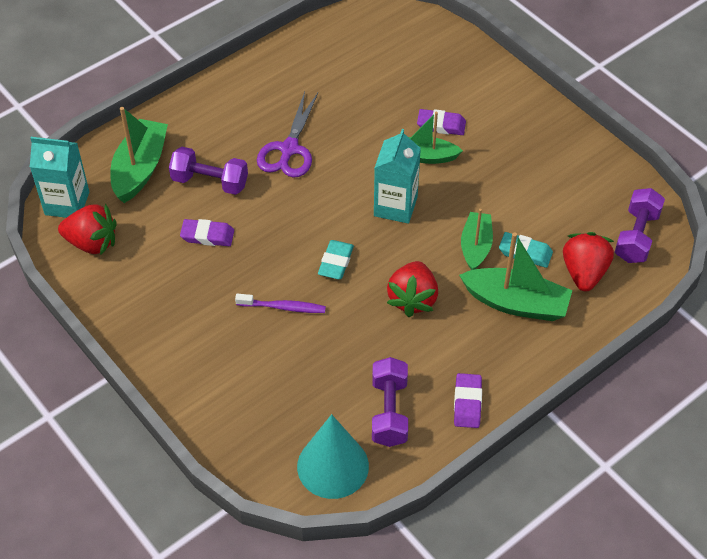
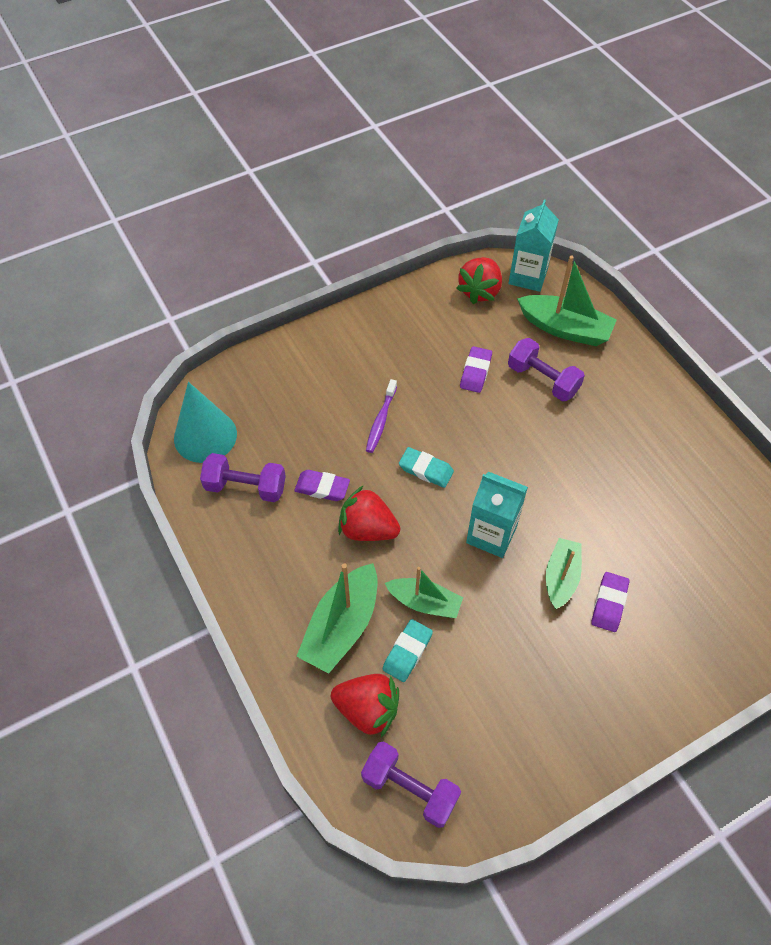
camera: 100 degrees right, 5 degrees up
purple dumbbell [169,147,248,195] -> purple dumbbell turned 75 degrees counterclockwise [508,338,585,401]
purple scissors [257,92,318,178] -> none
purple eraser [454,373,482,428] -> purple eraser moved to [295,470,350,501]

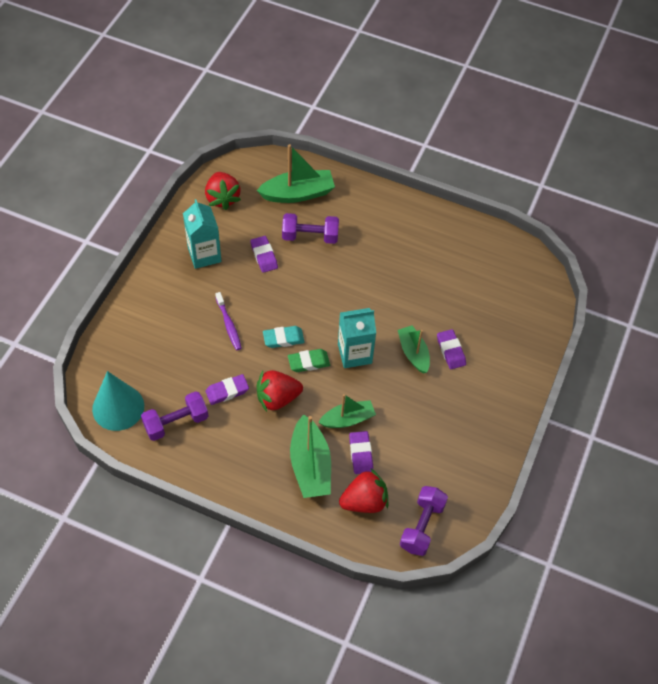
camera: 40 degrees left, 0 degrees up
purple dumbbell [361,742,461,828] -> purple dumbbell turned 60 degrees counterclockwise [400,486,448,556]
turquoise eraser [383,619,433,682] -> purple eraser [349,431,373,474]
turquoise carton [509,199,559,292] -> turquoise carton moved to [183,199,222,269]
none -> green eraser [288,349,330,372]

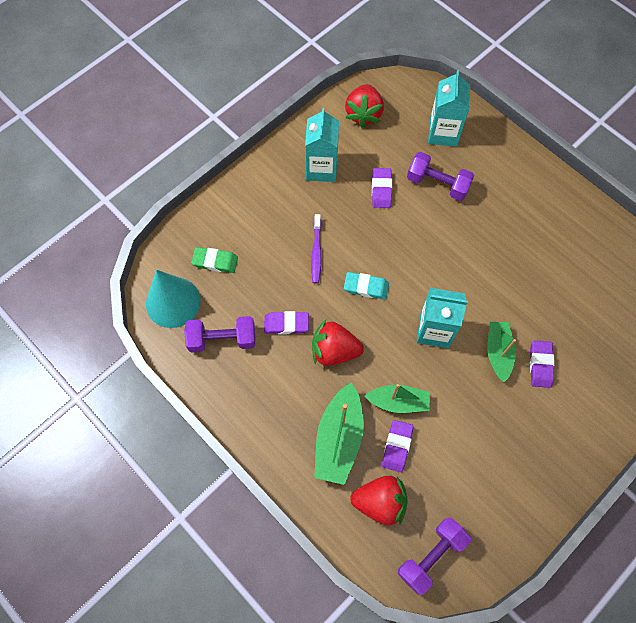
camera: 25 degrees right, 10 degrees up
green boat [256,144,335,203] -> turquoise carton [428,70,470,147]
green eraser [288,349,330,372] -> green eraser moved to [191,247,238,273]

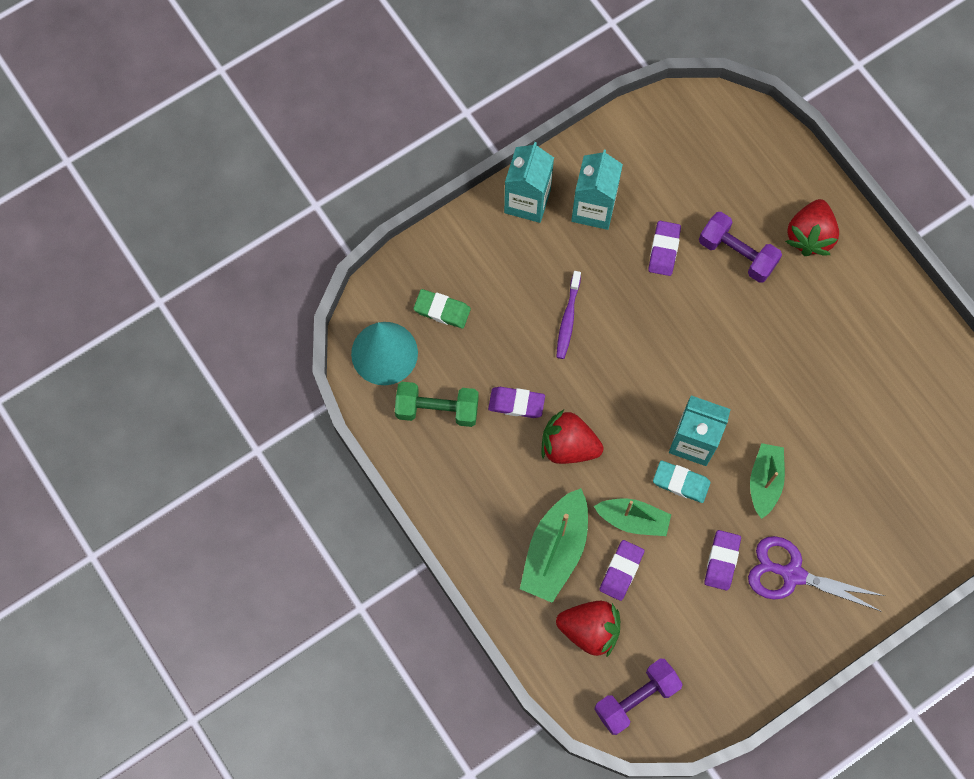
camera: 10 degrees right, 5 degrees up
purple dumbbell [184,316,255,352] -> green dumbbell [395,382,479,427]
turquoise eraser [344,272,389,300] -> turquoise eraser moved to [653,460,711,503]
red strawberry [345,84,384,128] -> red strawberry moved to [785,199,839,256]
turquoise carton [428,70,470,147] -> turquoise carton moved to [504,142,554,223]
purple eraser [530,340,555,388] -> purple eraser moved to [705,530,741,591]
none -> purple scissors [748,536,884,612]

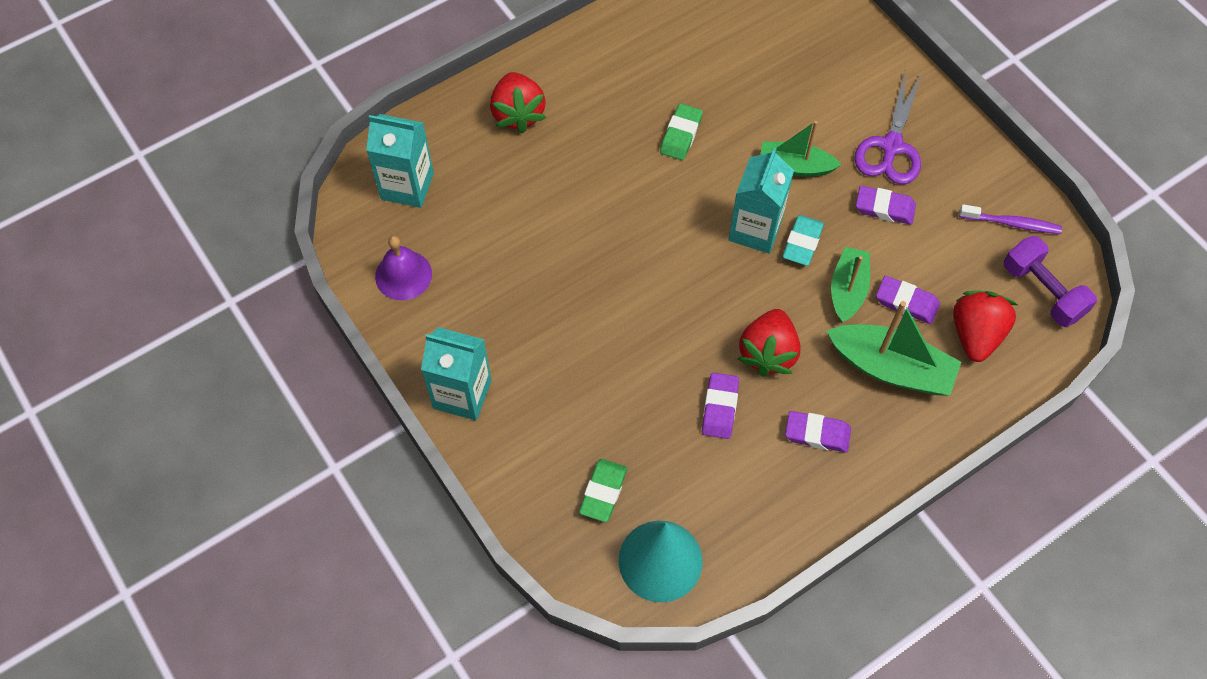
camera: 90 degrees left, 10 degrees down
green dumbbell [395,382,479,427] -> none
purple toothbrush [556,271,581,359] -> purple toothbrush moved to [959,204,1062,234]
turquoise carton [571,150,623,230] -> turquoise carton moved to [366,114,434,208]
purple eraser [648,221,681,276] -> purple eraser moved to [785,411,851,452]
purple dumbbell [699,212,782,283] -> none
red strawberry [785,199,839,256] -> red strawberry turned 60 degrees clockwise [490,72,546,134]
none -> purple bell [375,236,432,300]
none -> green eraser [660,103,703,160]

